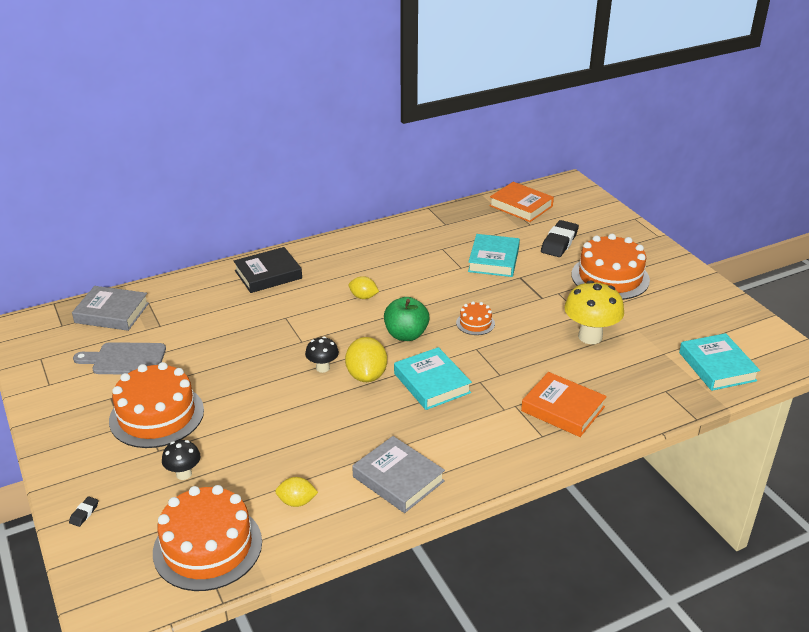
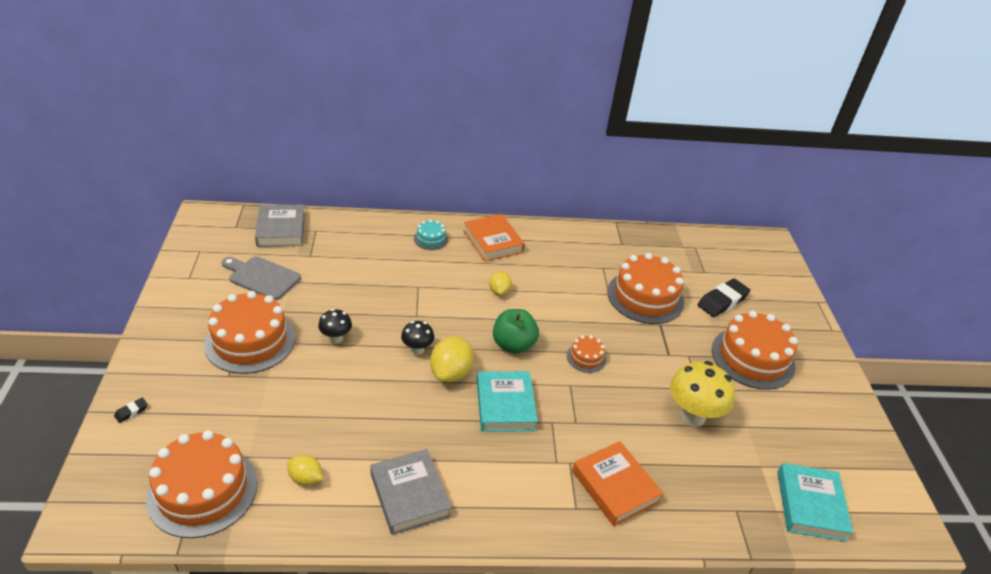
camera: 20 degrees right, 5 degrees up
grey book [72,286,149,331] -> grey book turned 45 degrees clockwise [255,205,305,247]
black mushroom [162,440,201,480] -> black mushroom moved to [318,309,352,344]
black book [234,247,302,293] -> turquoise cake [414,219,448,250]
yellow lemon [349,276,379,299] -> yellow lemon turned 45 degrees clockwise [489,271,512,295]
turquoise book [468,234,520,277] -> orange cake [607,253,684,324]
orange book [489,182,554,222] -> orange book moved to [463,214,525,262]

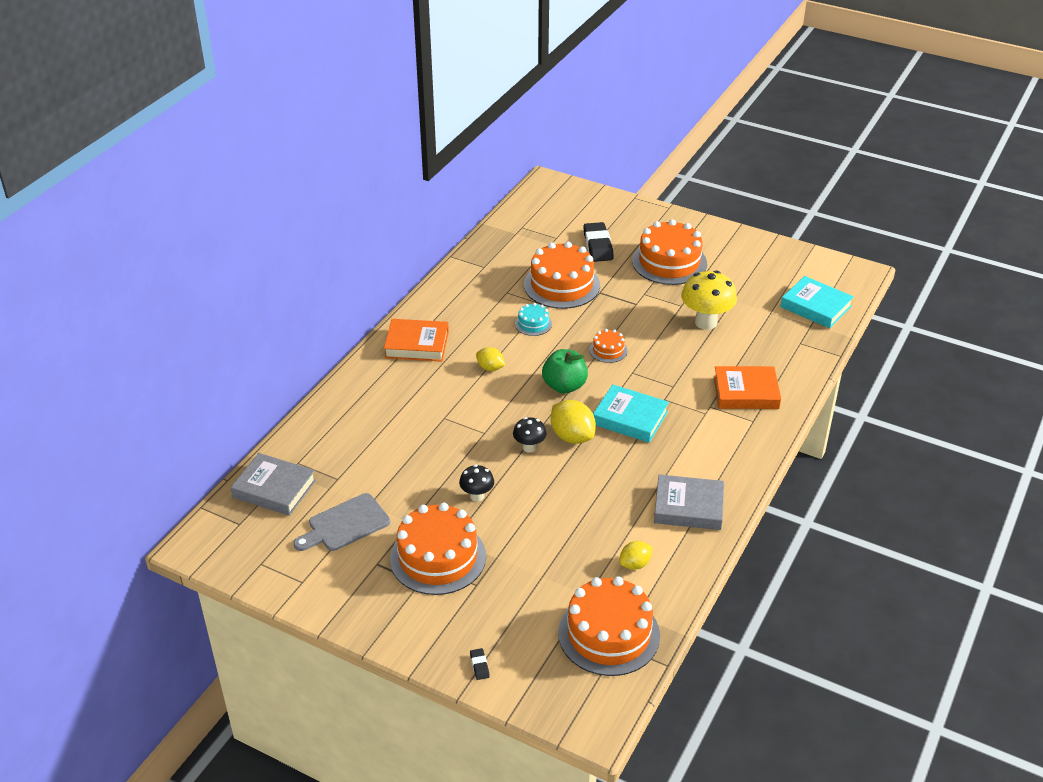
camera: 55 degrees left, 0 degrees up
turquoise cake [414,219,448,250] -> turquoise cake moved to [515,303,552,336]

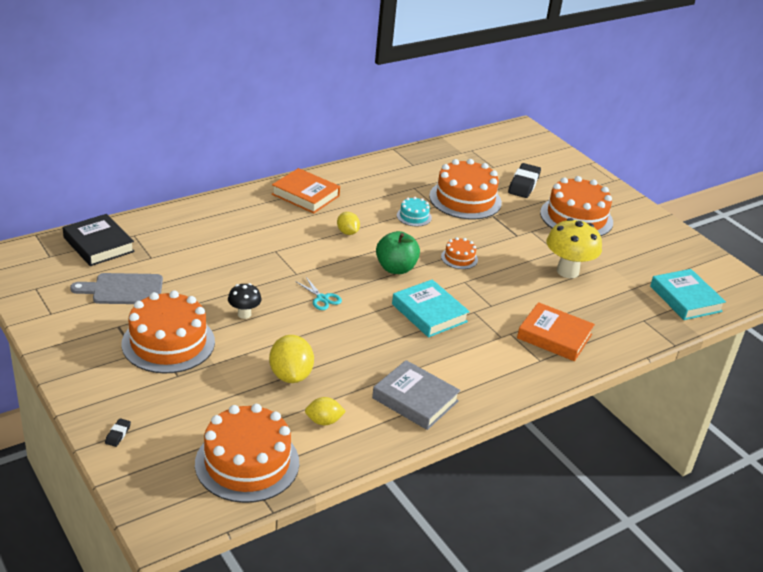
camera: 25 degrees right, 5 degrees down
grey book [231,453,316,516] -> black book [63,214,135,266]
black mushroom [513,417,547,453] -> turquoise scissors [295,277,342,310]
yellow lemon [551,400,596,444] -> yellow lemon moved to [269,335,314,383]

